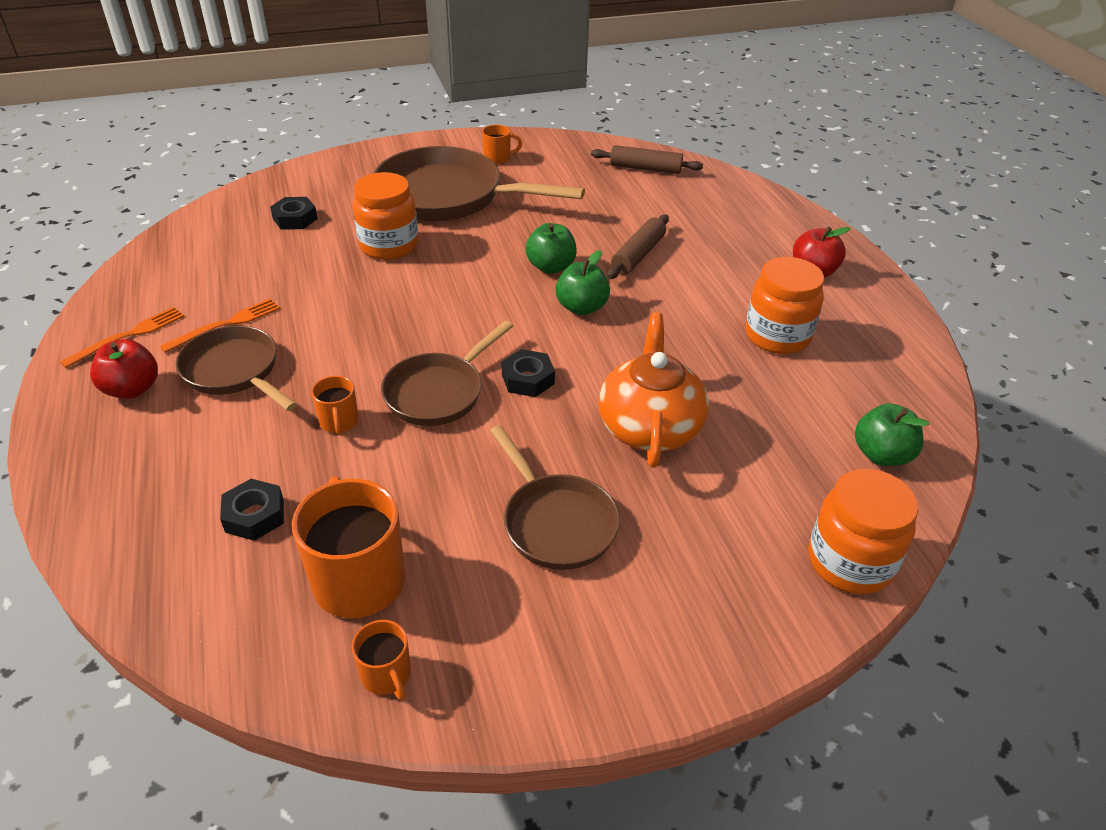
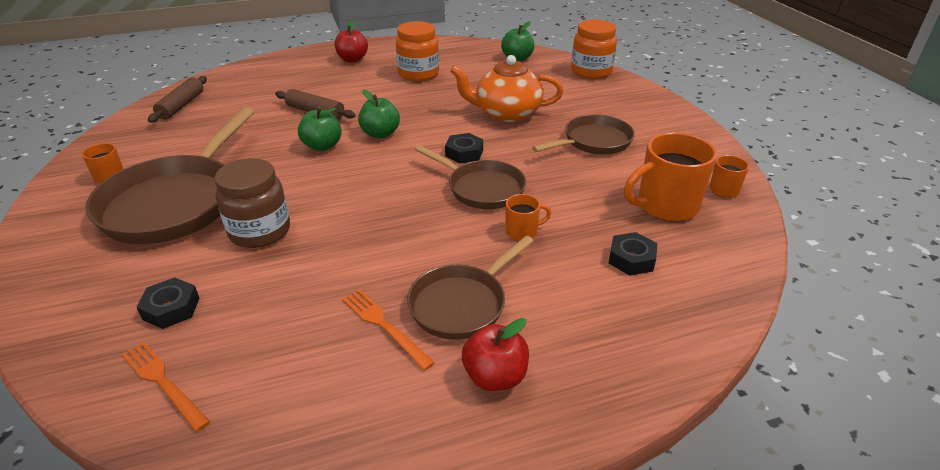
camera: 90 degrees left, 5 degrees down
orange fork [60,307,184,368] -> orange fork moved to [121,342,210,432]
orange jar [353,172,418,260] -> brown jar [214,158,290,248]

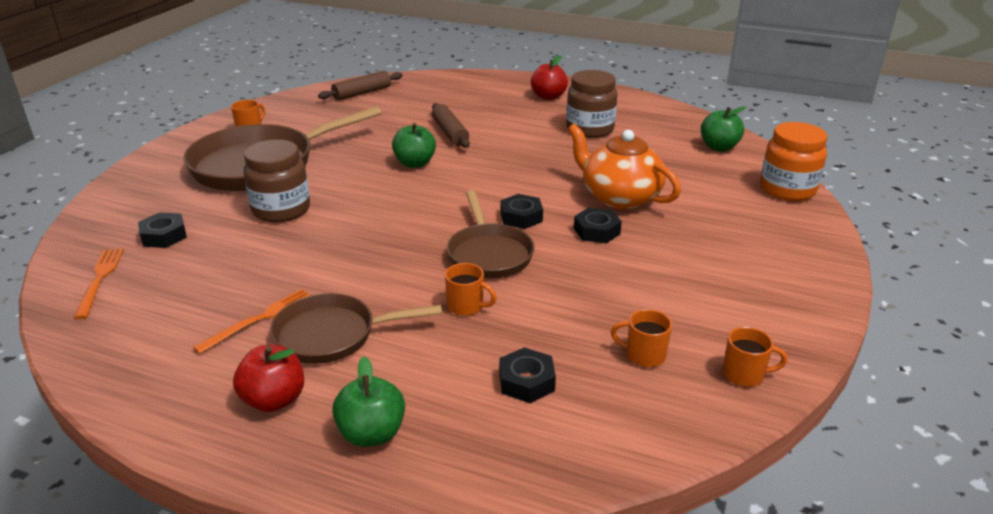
camera: 40 degrees right, 5 degrees down
orange fork [342,289,435,371] -> orange fork turned 45 degrees clockwise [193,289,311,354]
green apple [358,90,400,138] -> green apple moved to [332,356,405,447]
orange jar [396,21,439,81] -> brown jar [566,70,617,138]
brown pan [532,114,635,155] -> none
orange mug [624,133,717,222] -> orange mug [611,309,672,367], size x0.50
none -> black nut [574,207,622,243]

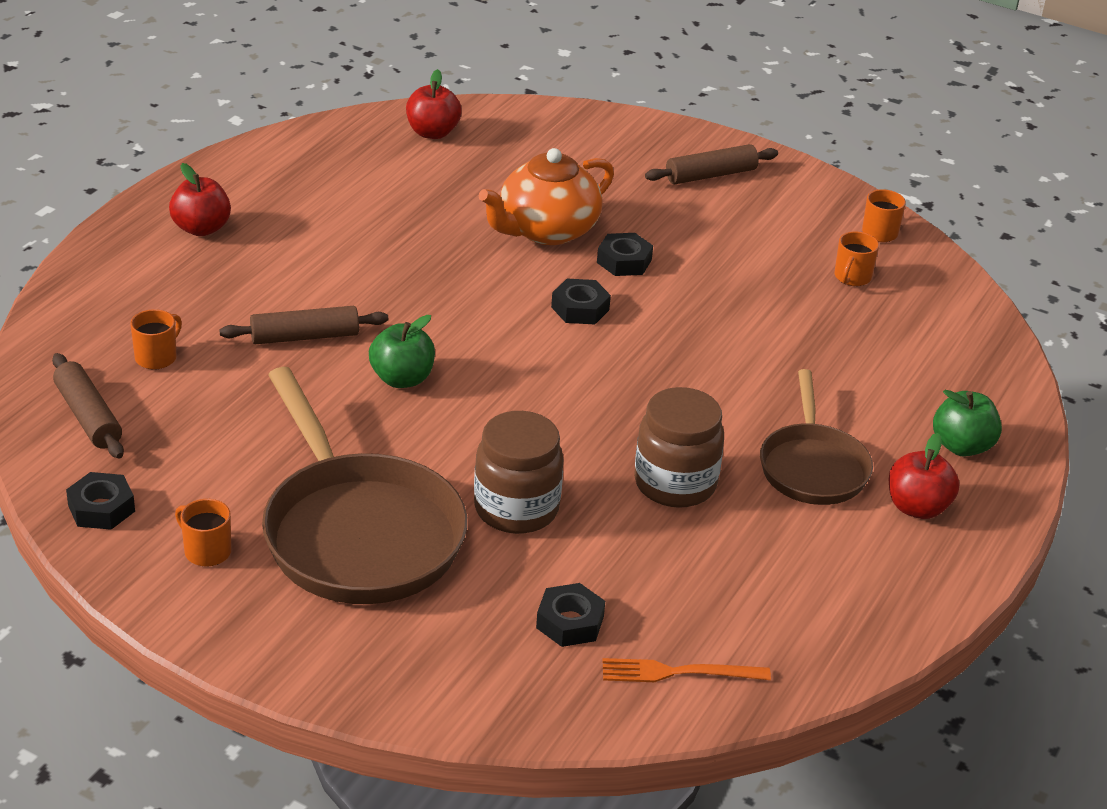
camera: 85 degrees left, 5 degrees up
orange fork [193,289,311,354] -> none
orange mug [445,263,497,316] -> orange mug moved to [130,309,182,370]
brown pan [447,190,535,279] -> none
black nut [499,347,556,403] -> black nut moved to [66,472,135,530]
brown jar [566,70,617,138] -> brown jar moved to [634,387,724,508]
green apple [701,106,746,151] -> red apple [406,69,462,139]
orange jar [760,122,827,201] -> none
none -> brown rolling pin [645,144,778,184]

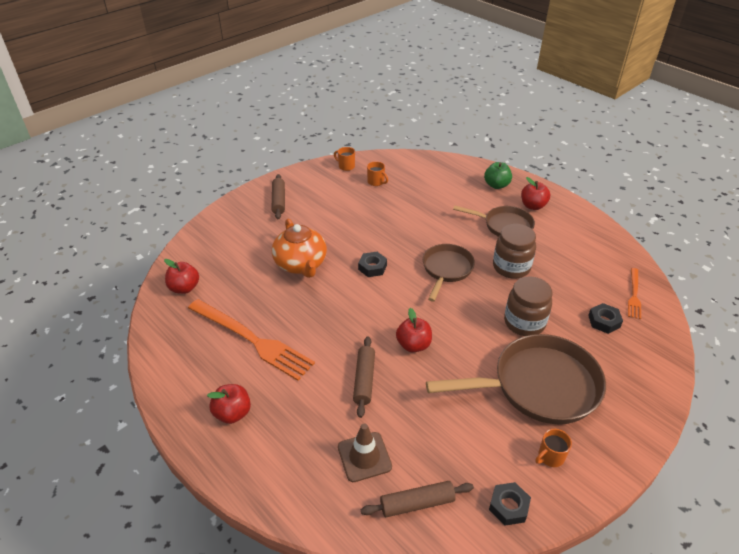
camera: 70 degrees left, 5 degrees up
orange mug [130,309,182,370] -> brown traffic cone [338,423,392,482]
green apple [369,315,435,388] -> red apple [396,308,432,352]
black nut [597,233,653,276] -> none
none -> orange fork [188,299,315,381]
none -> brown pan [423,244,475,302]

